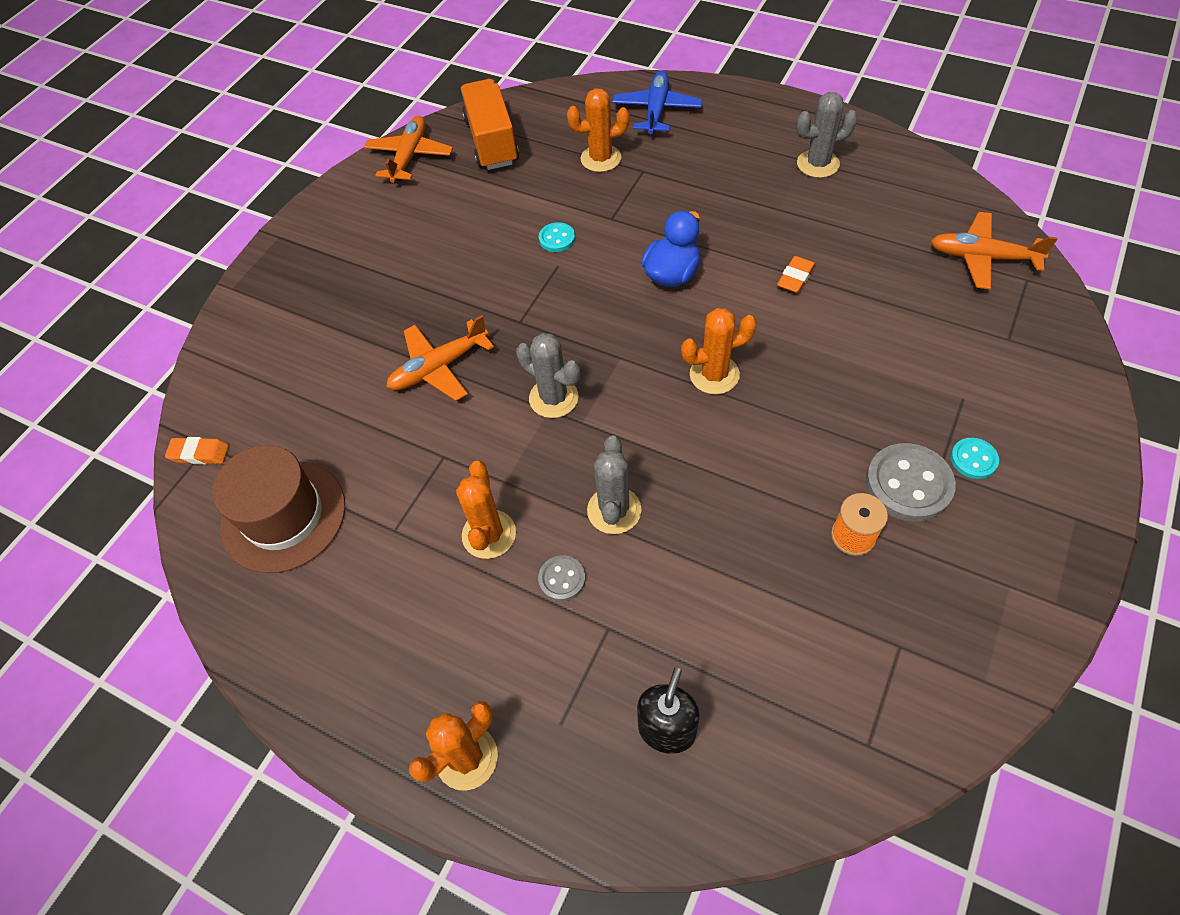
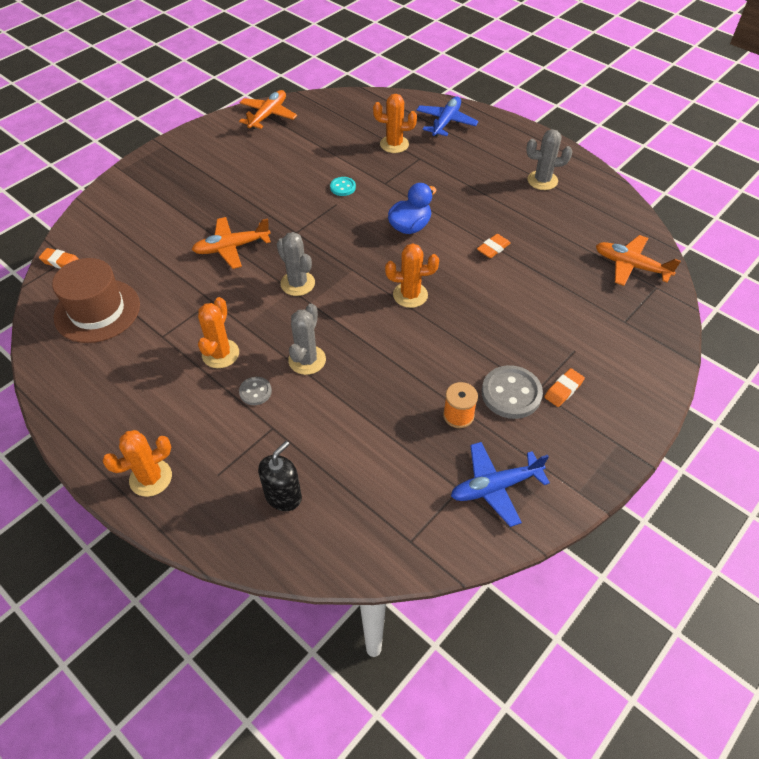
camera: 10 degrees right, 5 degrees down
orange truck [461,79,519,170] -> none
turquoise button [950,438,999,479] -> orange eraser [544,368,585,407]
none -> blue plane [451,442,550,527]

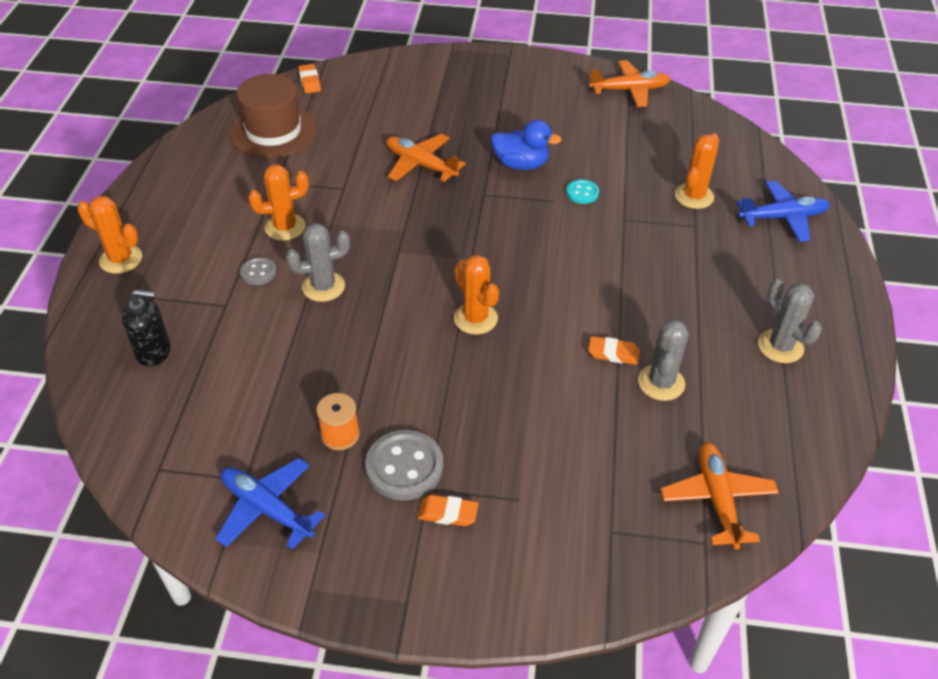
camera: 55 degrees right, 5 degrees down
grey cactus [277,232,315,296] -> grey cactus moved to [638,319,688,401]
orange cactus [373,94,417,153] -> orange cactus turned 60 degrees clockwise [675,133,719,209]
blue duck [388,183,437,234] -> blue duck moved to [491,120,562,170]

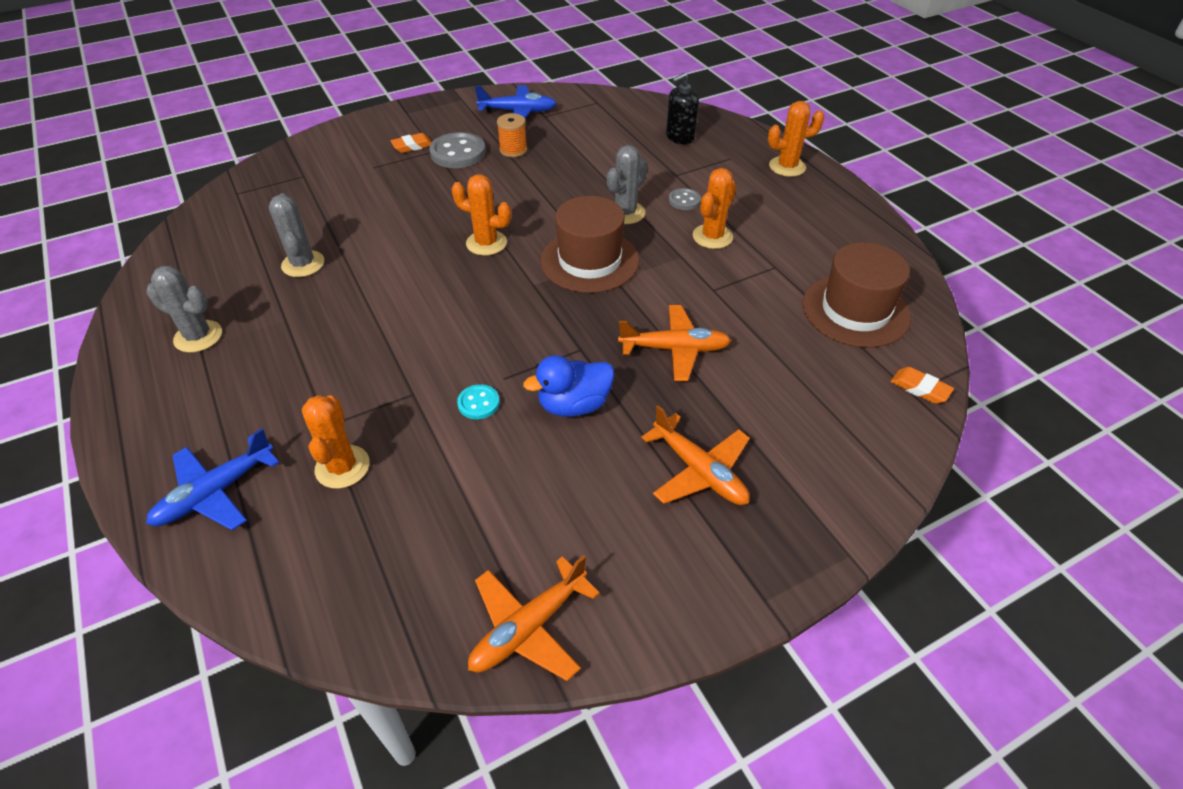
camera: 145 degrees right, 0 degrees up
orange eraser [588,336,640,365] -> none
orange plane [661,442,779,549] -> orange plane moved to [641,405,750,505]
none -> brown hat [541,196,639,293]

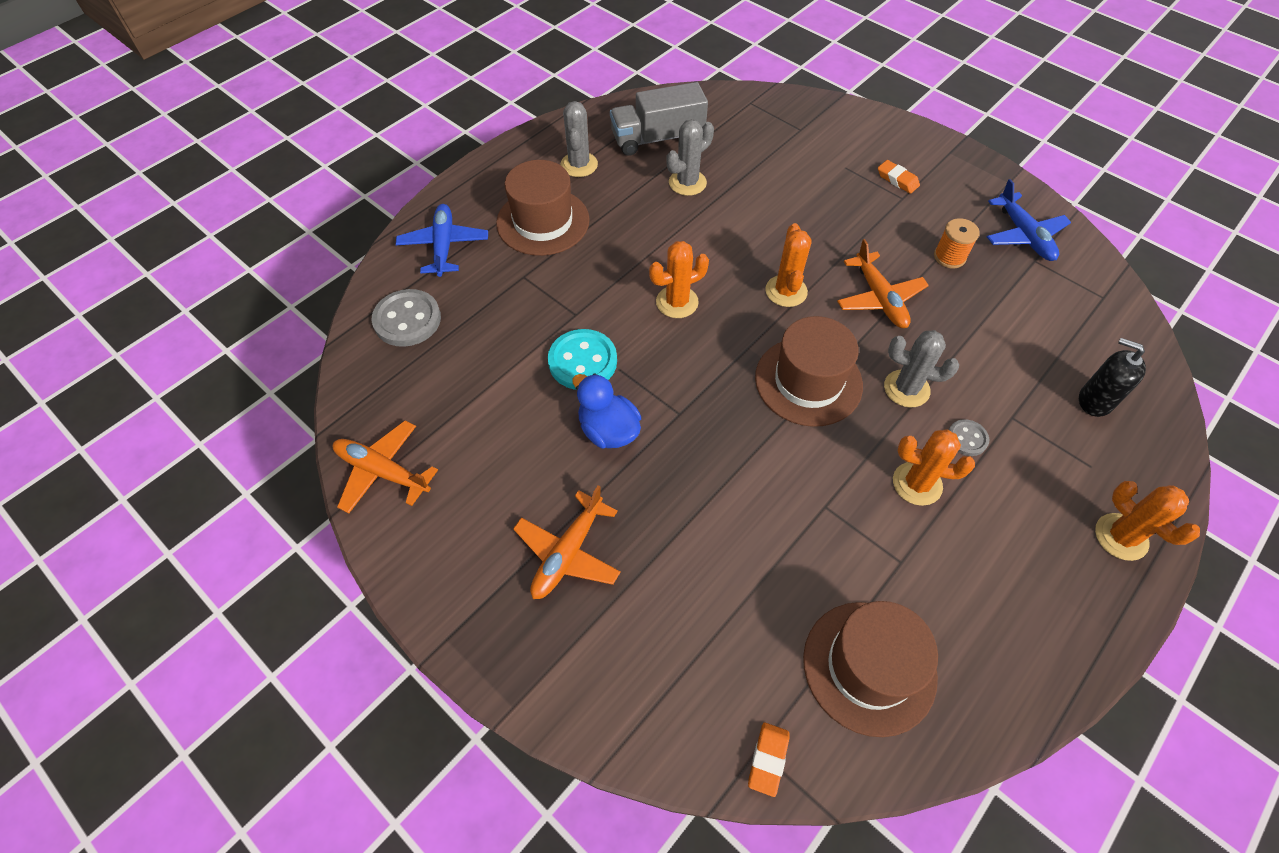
camera: 70 degrees right, 10 degrees up
blue plane [146,428,280,530] -> blue plane turned 60 degrees clockwise [396,204,488,277]
orange cactus [302,395,370,489] -> orange cactus moved to [649,241,709,318]
grey button [429,132,485,168] -> grey button moved to [372,289,441,347]
turquoise button [457,384,500,419] -> turquoise button [548,329,617,390], size x1.85
orange plane [618,305,731,381] -> orange plane moved to [837,239,929,328]
none -> brown hat [496,160,590,256]
none -> grey truck [610,82,708,156]

